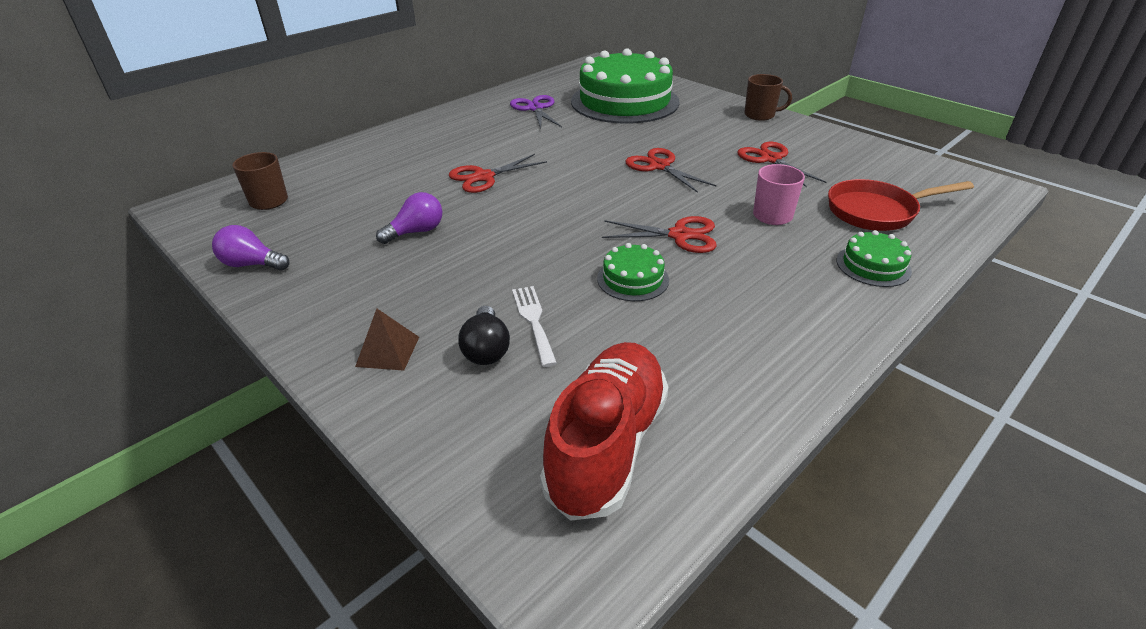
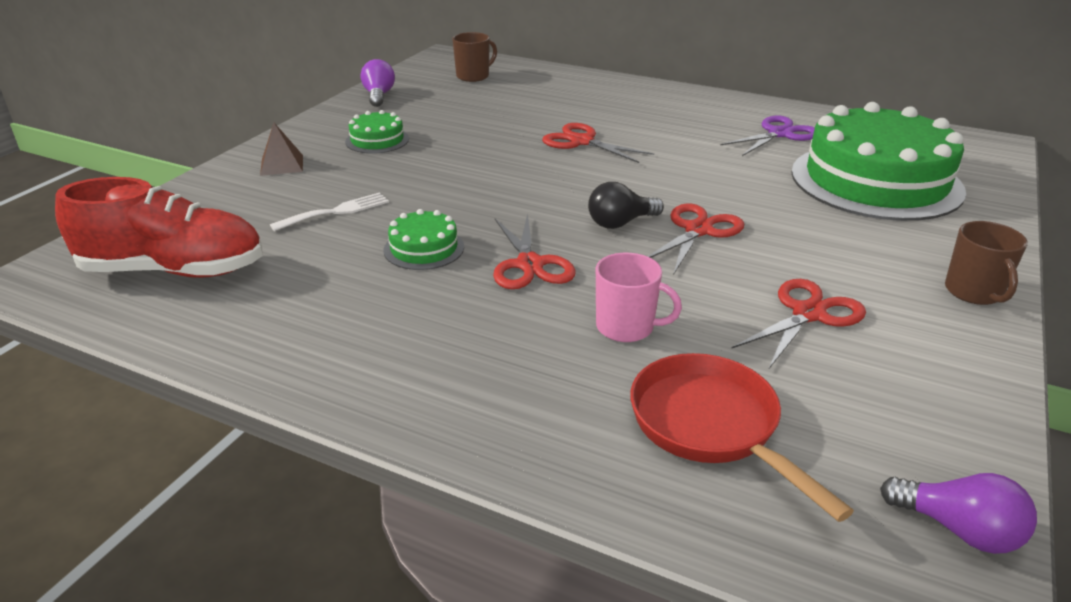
camera: 70 degrees right, 5 degrees down
purple light bulb [376,192,442,244] -> purple light bulb moved to [880,473,1037,554]
black light bulb [458,306,510,365] -> black light bulb moved to [588,182,664,229]
green cake [837,230,912,287] -> green cake moved to [345,110,409,154]

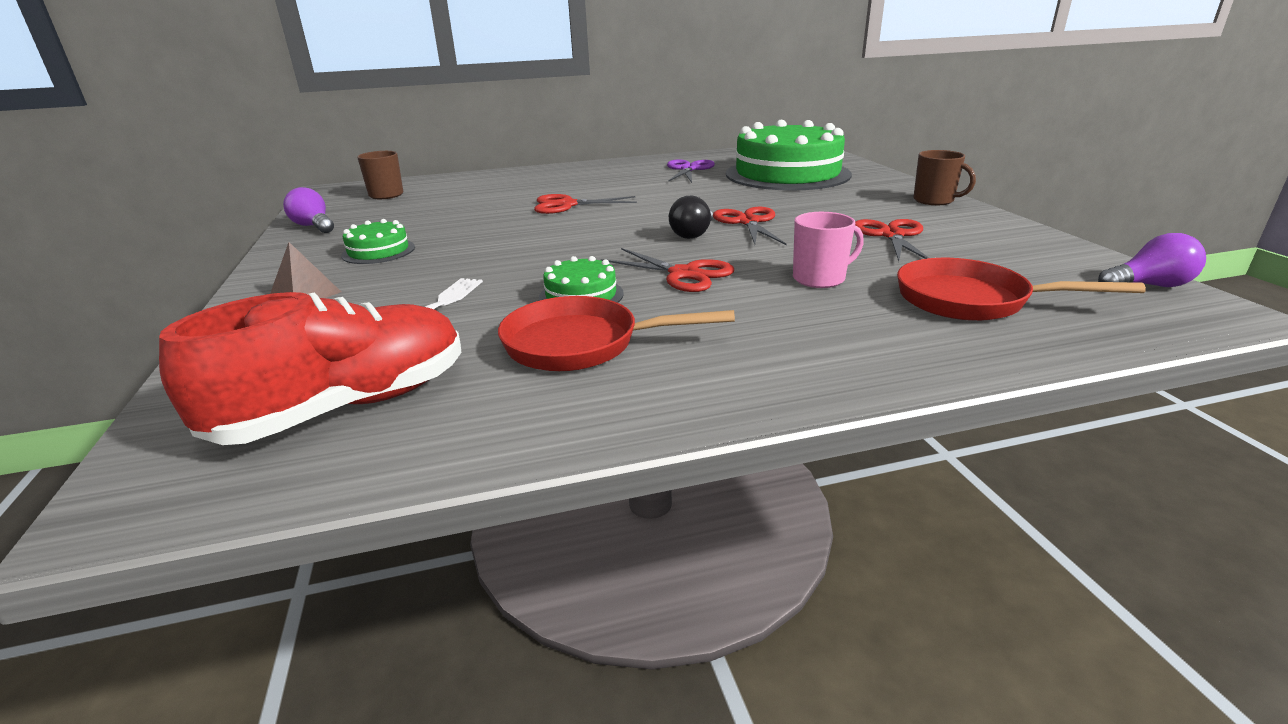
camera: 40 degrees left, 5 degrees down
none -> red pan [498,296,735,371]

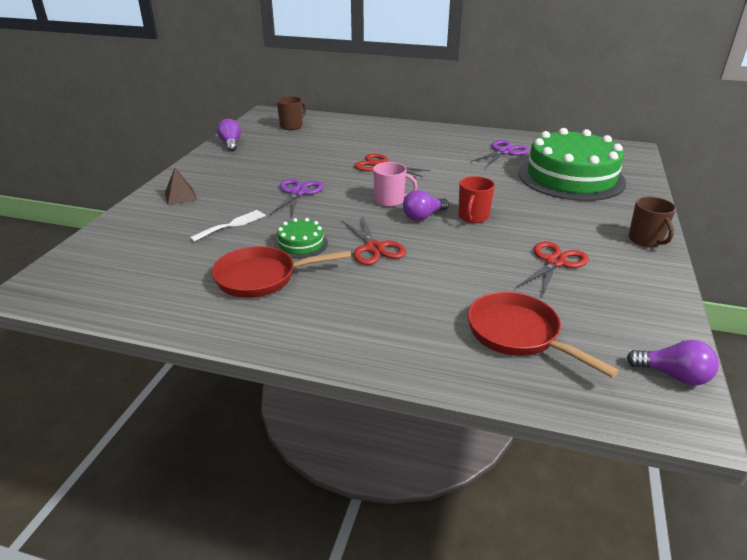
camera: 30 degrees right, 5 degrees up
red shoe [159,292,461,445] -> none
green cake [341,219,415,264] -> none
red pan [498,296,735,371] -> red pan turned 45 degrees counterclockwise [212,246,351,298]
black light bulb [669,196,713,239] -> purple light bulb [403,190,449,221]
red scissors [713,207,787,245] -> red mug [458,176,495,223]
pink mug [793,212,864,288] -> pink mug moved to [373,162,418,207]
none -> purple scissors [270,179,324,217]

